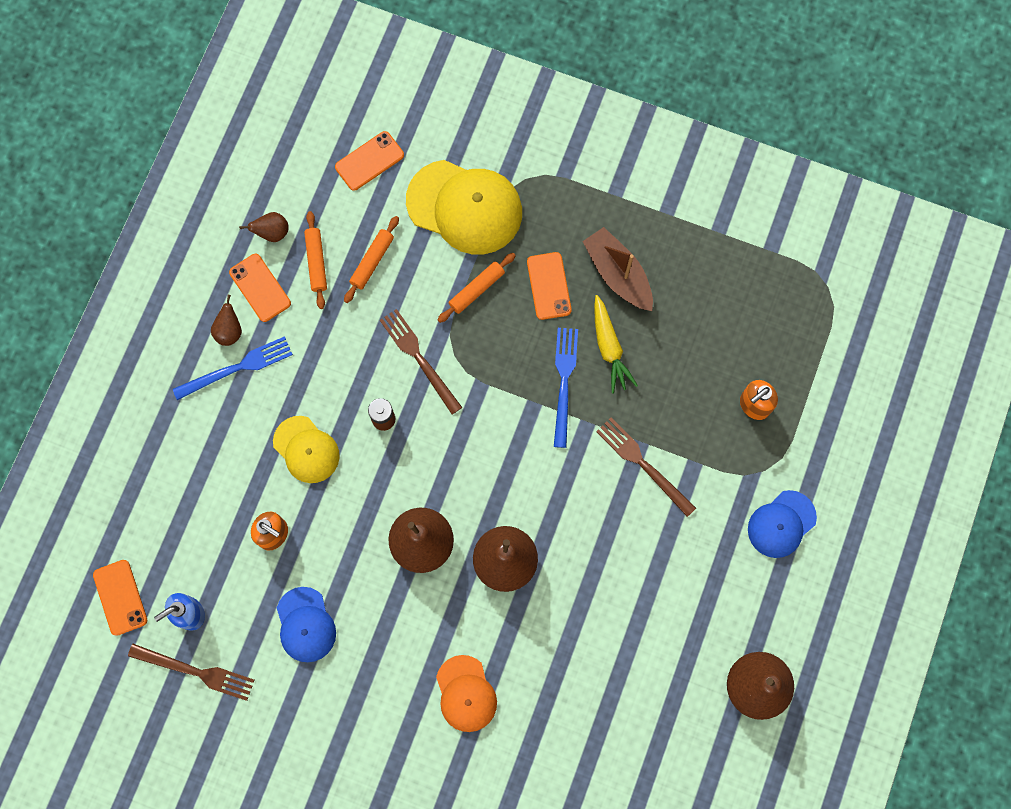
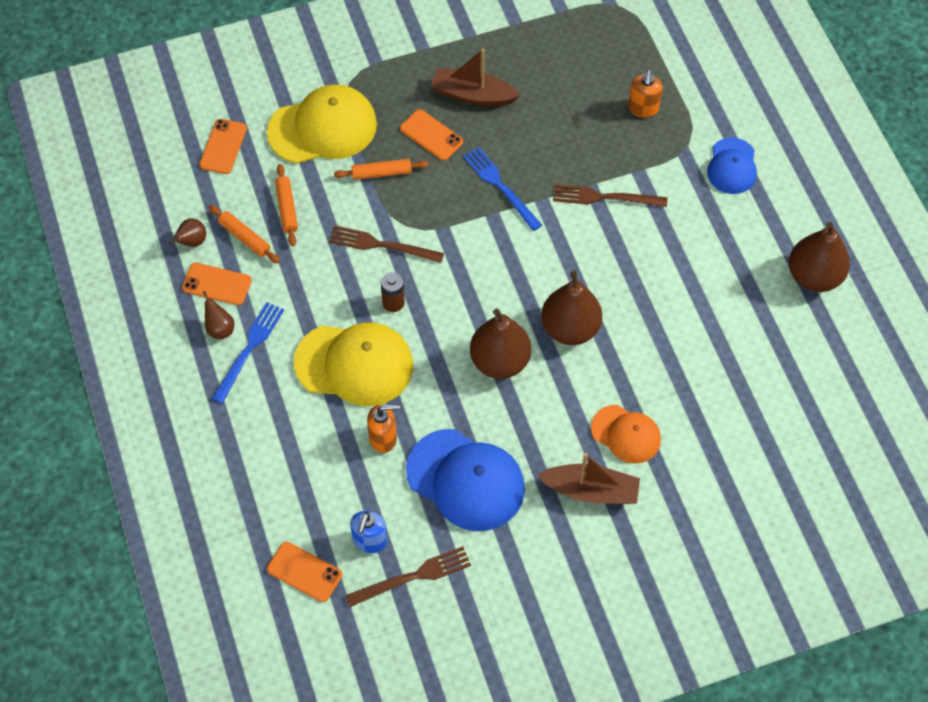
camera: 40 degrees left, 15 degrees down
yellow cap [273,416,340,483] -> yellow cap [294,322,413,406], size x1.69
blue cap [277,587,336,662] -> blue cap [406,429,525,531], size x1.69
orange rolling pin [438,253,516,323] -> orange rolling pin turned 75 degrees clockwise [334,159,429,180]
yellow carrot [594,295,638,393] -> none
none -> brown boat [537,453,640,504]

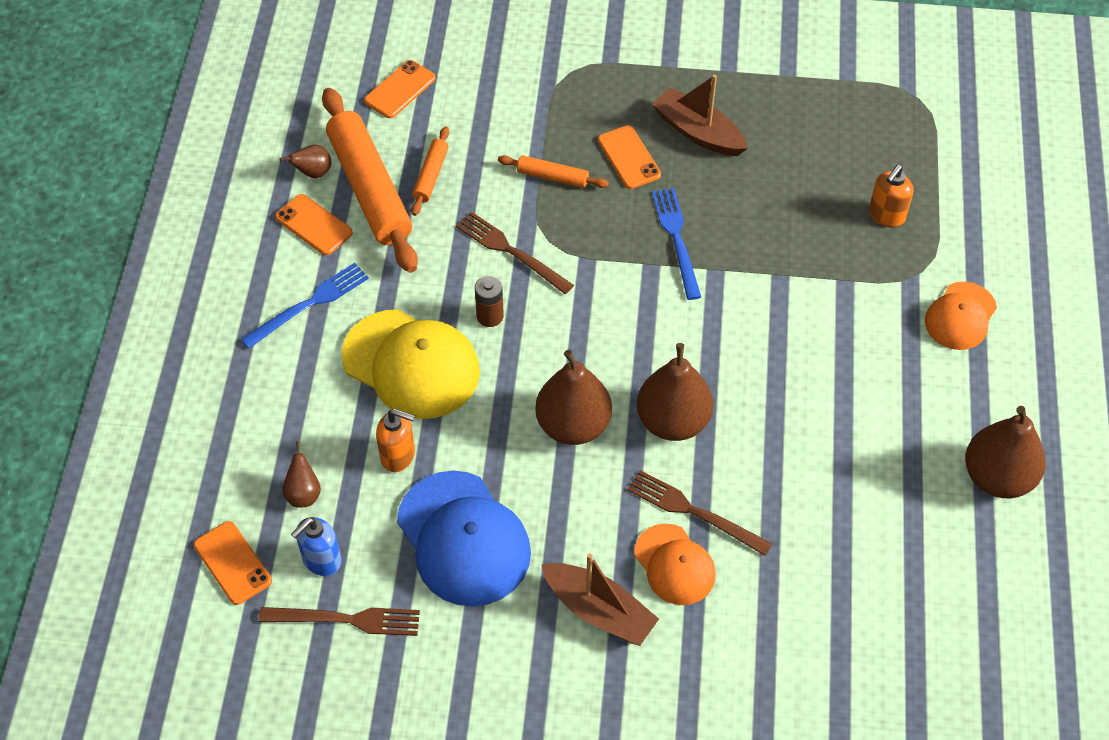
camera: 25 degrees right, 5 degrees down
brown pear [203,291,234,340] -> brown pear moved to [282,441,321,508]
orange rolling pin [209,205,280,263] -> orange rolling pin [322,88,418,273], size x2.15
yellow cap [267,84,377,164] -> none
brown fork [553,184,667,207] -> brown fork moved to [627,470,772,556]
blue cap [707,138,757,194] -> orange cap [925,282,997,350]

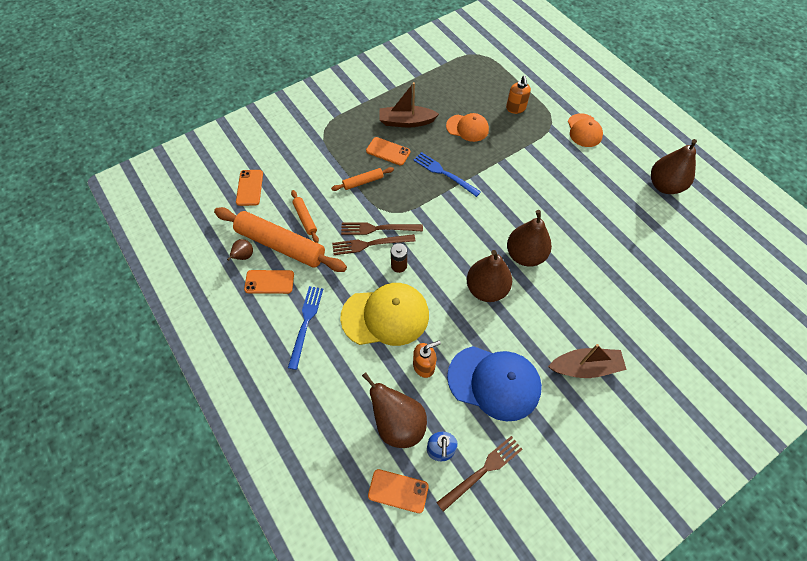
camera: 40 degrees left, 5 degrees up
brown pear [282,441,321,508] -> brown pear [362,372,427,448], size x2.05
brown fork [627,470,772,556] -> brown fork moved to [332,234,416,255]
orange cap [634,523,716,605] -> orange cap moved to [446,113,489,142]

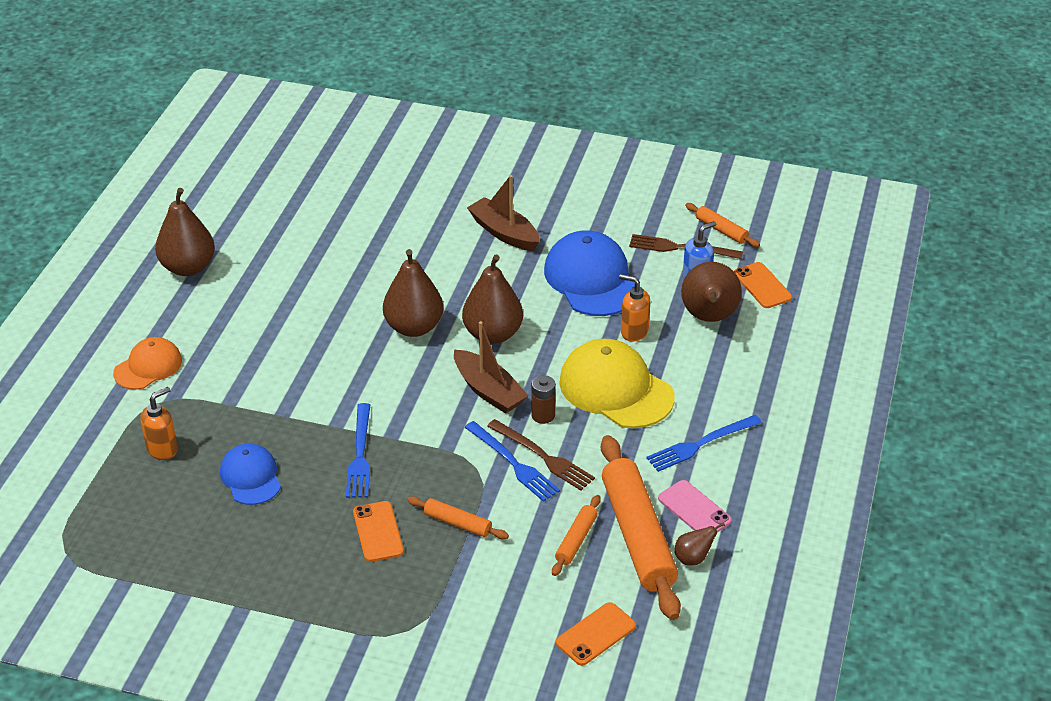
camera: 130 degrees left, 20 degrees down
orange phone [244,270,294,294] -> pink phone [658,480,732,533]
brown fork [341,222,423,235] -> blue fork [465,421,560,502]
brown boat [379,82,439,127] -> brown boat moved to [454,321,529,414]
orange cap [446,113,489,142] -> blue cap [220,444,281,505]
none -> orange rolling pin [685,203,760,247]

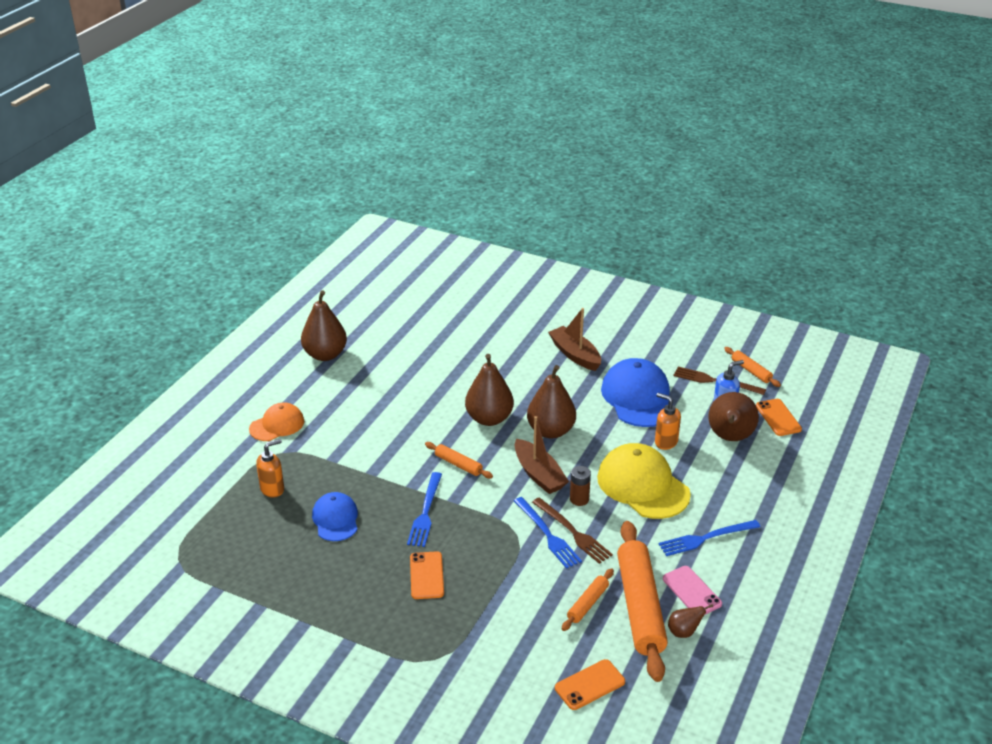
camera: 10 degrees right, 5 degrees down
orange rolling pin [407,496,509,540] -> orange rolling pin moved to [425,442,493,479]

